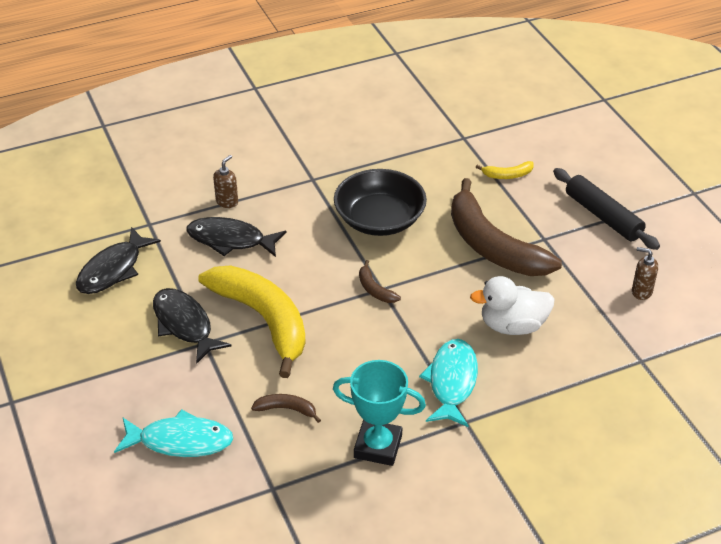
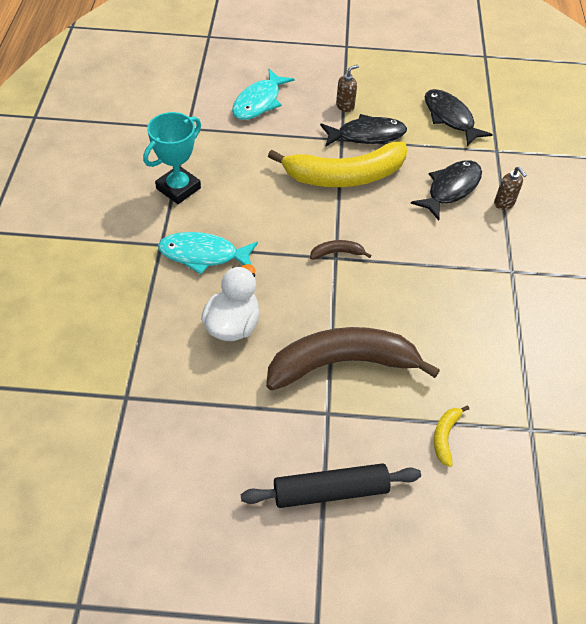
camera: 115 degrees right, 10 degrees up
brown banana [251,394,321,423] -> none
black bowl [334,169,427,236] -> none
turquoise fish [419,339,478,427] -> turquoise fish turned 150 degrees clockwise [158,232,258,274]
brown soap dispenser [632,247,658,300] -> brown soap dispenser moved to [336,65,359,112]

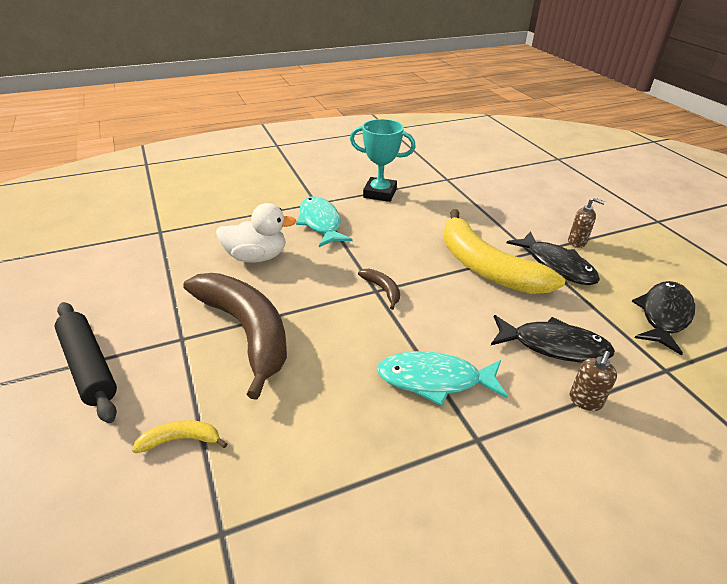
camera: 65 degrees right, 15 degrees down
turquoise fish [232,69,294,120] -> turquoise fish moved to [377,351,508,406]

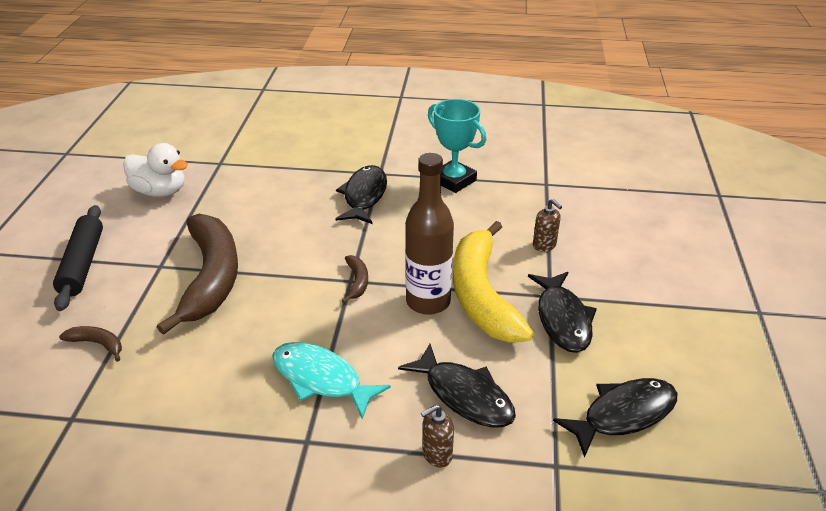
camera: 30 degrees right, 0 degrees up
yellow banana [132,420,227,453] -> brown banana [59,326,122,362]
white duck [216,203,296,263] -> white duck moved to [123,143,188,197]
turquoise fish [296,197,353,247] -> black fish [336,165,387,224]
brown soap dispenser [568,198,605,248] -> brown soap dispenser moved to [533,199,562,252]
none -> brown bottle [405,153,454,315]

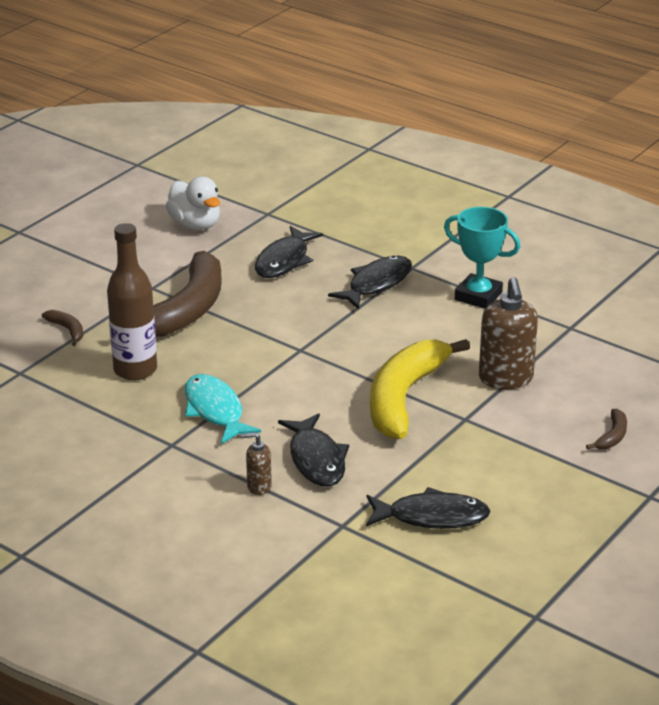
camera: 30 degrees right, 5 degrees down
black rolling pin [53,205,103,311] -> none
brown banana [342,255,368,303] -> brown banana moved to [586,409,627,449]
brown bottle [405,153,454,315] -> brown bottle moved to [107,223,157,380]
turquoise trophy [428,99,486,193] -> turquoise trophy turned 45 degrees counterclockwise [444,207,520,309]
black fish [528,272,597,353] -> black fish moved to [255,226,323,278]
brown soap dispenser [533,199,562,252] -> brown soap dispenser [479,277,538,389], size x1.96

